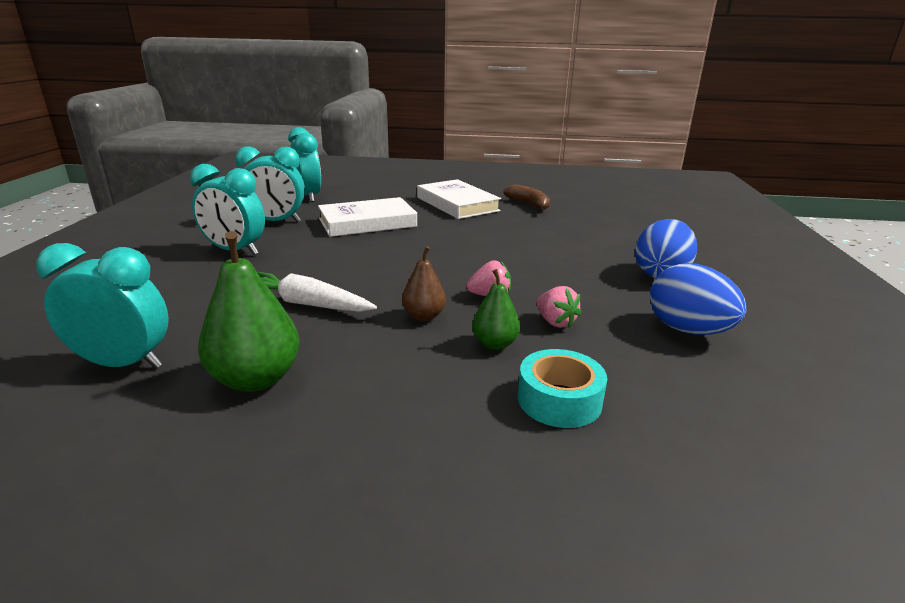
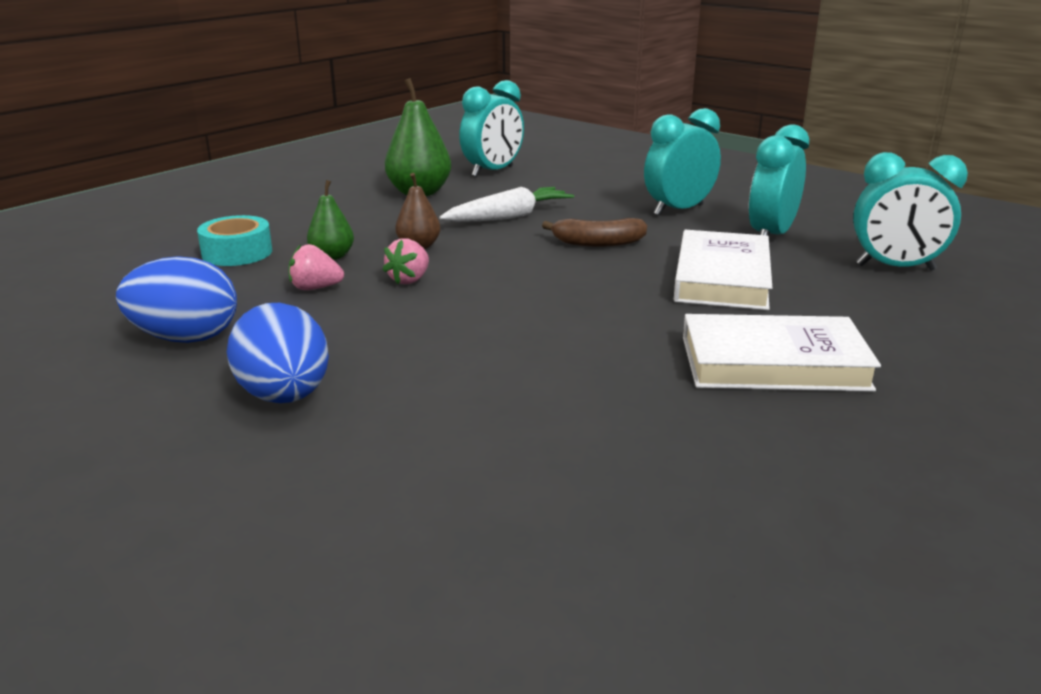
camera: 125 degrees right, 0 degrees up
brown banana [503,184,550,210] -> brown banana moved to [542,218,647,247]

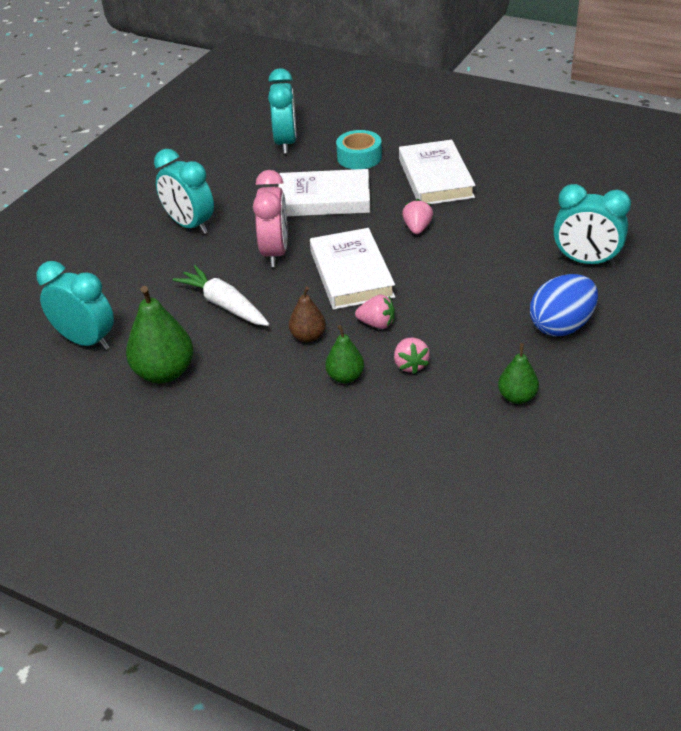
camera: 100 degrees left, 15 degrees up
blue egg [116,256,237,343] -> green pear [498,343,539,404]
turquoise tape [197,215,272,266] -> turquoise tape moved to [336,130,382,169]
brown banana [542,218,647,247] -> pink clock [253,170,287,267]
turquoise clock [749,124,809,236] -> turquoise clock moved to [553,184,631,266]
none -> white book [310,228,395,310]
none -> pink strawberry [402,199,433,234]

